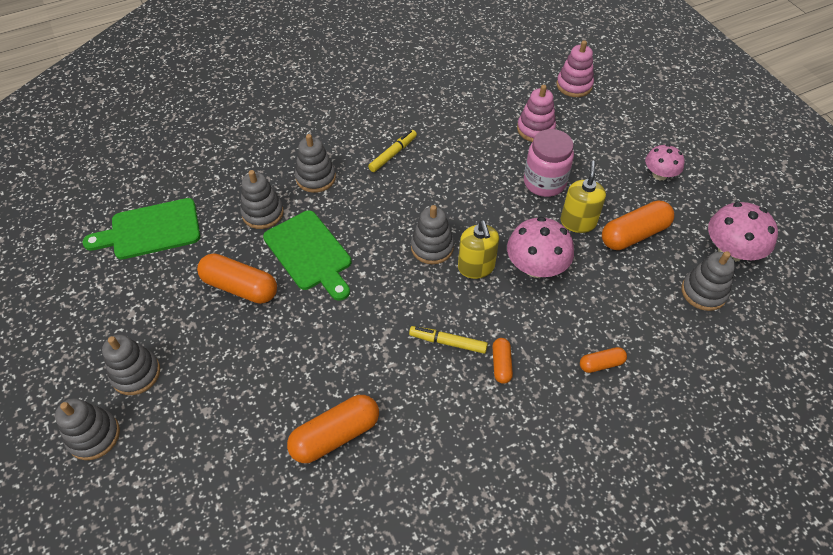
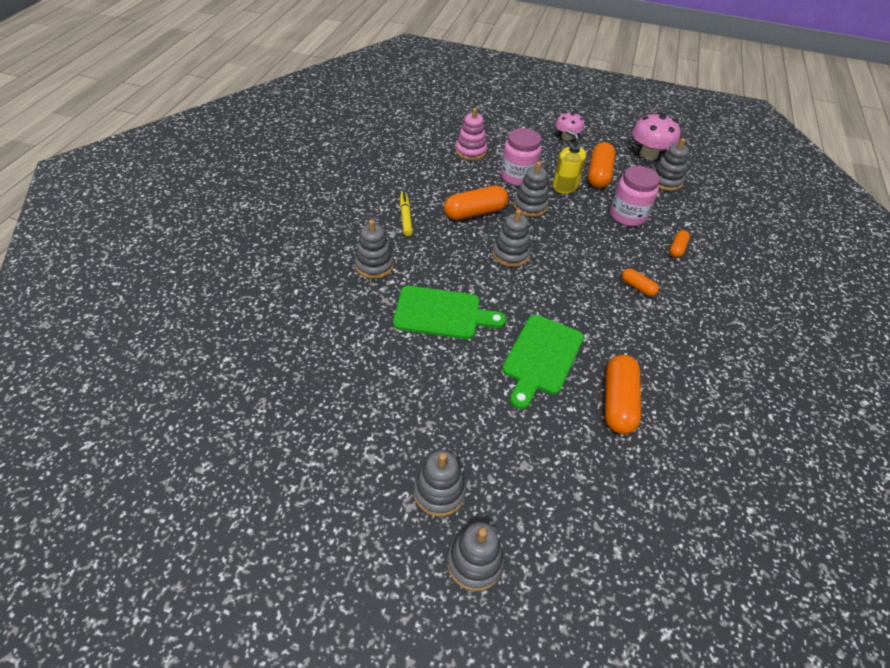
camera: 50 degrees left, 5 degrees down
green cutting board [82,198,200,259] -> green cutting board moved to [502,315,584,409]
orange capsule [197,253,277,304] -> orange capsule moved to [444,185,508,220]
grey stacking toy [240,170,284,229] -> grey stacking toy moved to [513,162,549,217]
yellow marker [409,326,488,354] -> none
yellow soap dispenser [458,220,499,279] -> none
pink mushroom [507,217,574,278] -> none
pink stacking toy [556,40,594,97] -> none
none -> pink jar [610,166,660,226]

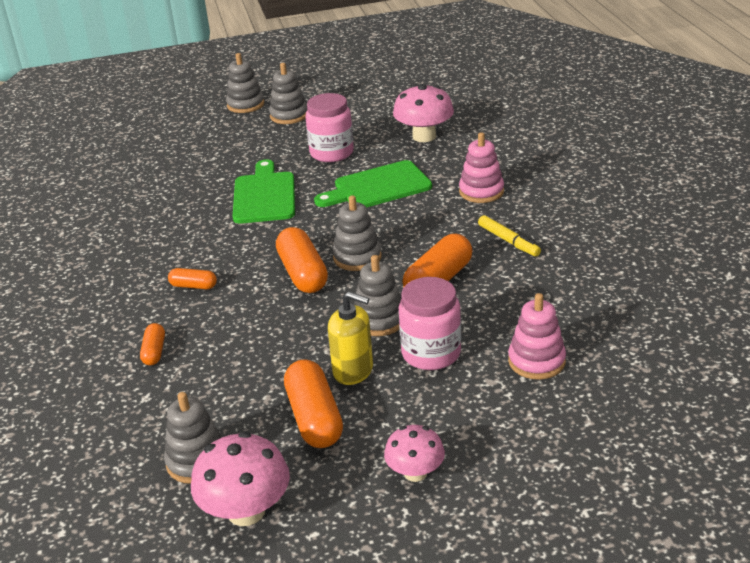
camera: 155 degrees right, 15 degrees down
grey stacking toy [354,220,394,279] -> pink stacking toy [459,132,504,203]
orange capsule [605,355,641,434] -> orange capsule moved to [276,227,328,293]
pink jar [610,166,660,226] -> pink jar moved to [305,93,354,162]
none -> pink mushroom [393,84,454,142]

